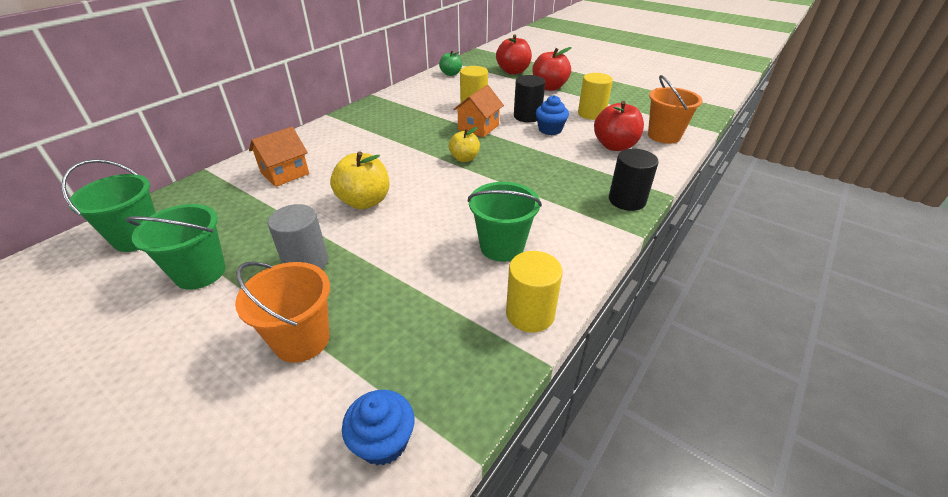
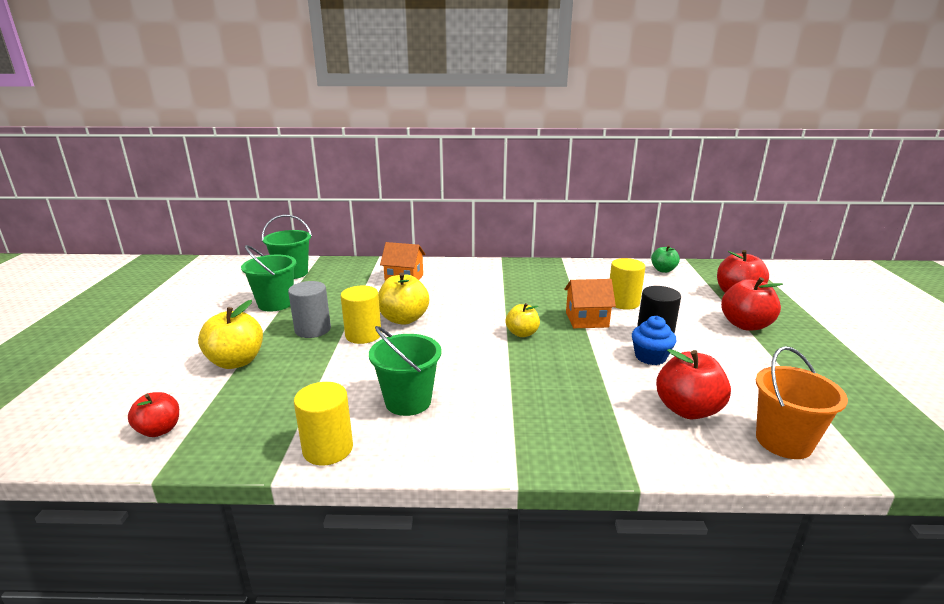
camera: 55 degrees right, 15 degrees down
orange bucket [235,262,330,363] -> yellow apple [198,300,263,369]
blue cupcake [342,390,415,466] -> red apple [128,392,179,437]
yellow cylinder [578,73,613,120] -> yellow cylinder moved to [341,286,381,344]
black cylinder [609,149,659,211] -> none

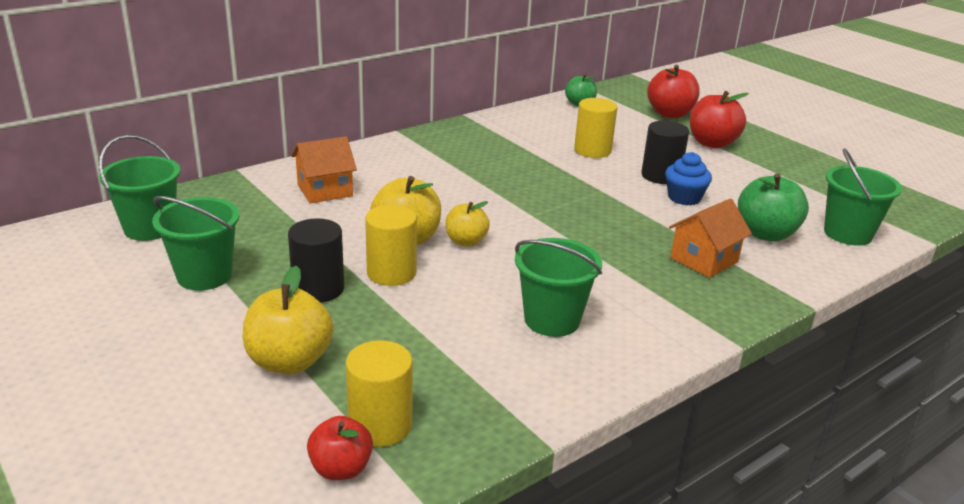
camera: 40 degrees left, 5 degrees up
grey cylinder [288,281,331,338] -> black cylinder [288,218,344,303]
yellow cylinder [294,382,353,465] -> yellow cylinder moved to [346,340,413,447]
yellow apple [506,303,540,337] -> yellow apple moved to [445,201,490,247]
orange house [564,279,616,328] -> orange house moved to [669,199,752,278]
red apple [656,349,731,419] -> green apple [738,173,809,241]
orange bucket [756,346,848,459] -> green bucket [824,148,902,246]

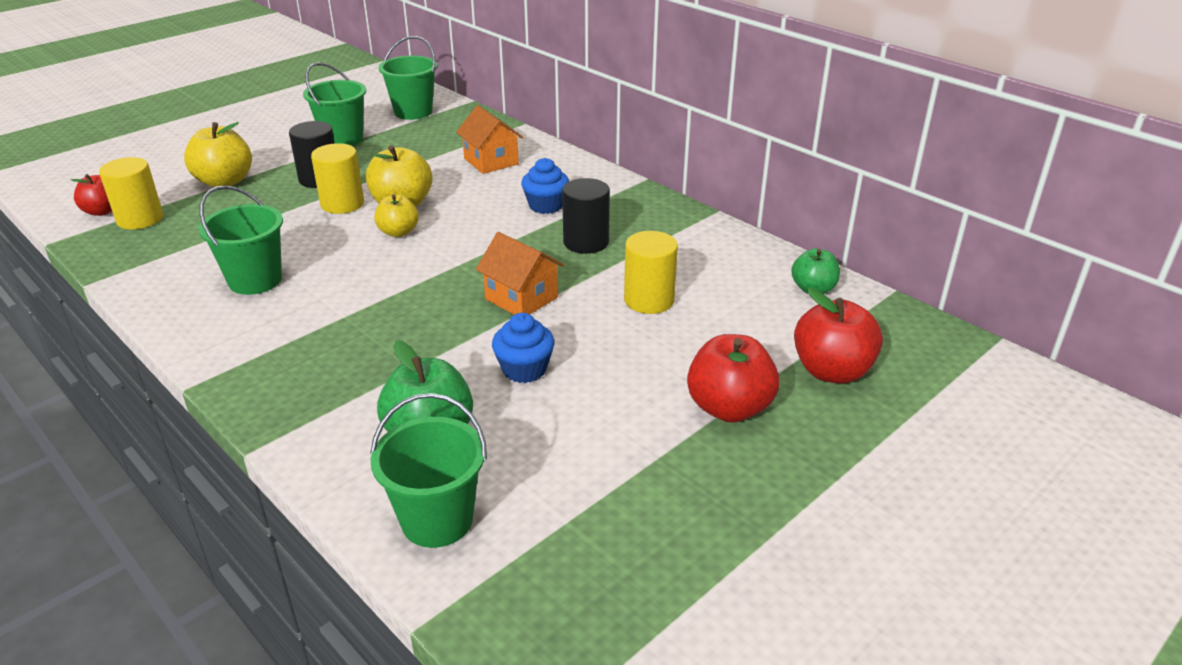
camera: 85 degrees right, 5 degrees up
black cylinder [641,121,689,184] -> black cylinder moved to [562,178,610,254]
orange house [669,199,752,278] -> orange house moved to [476,232,564,315]
none -> blue cupcake [521,158,569,214]

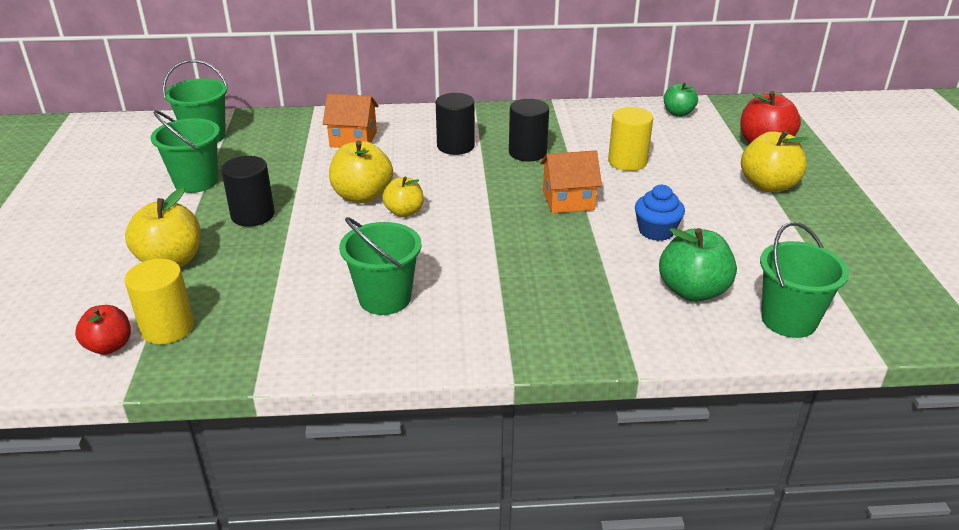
camera: 50 degrees left, 0 degrees up
yellow cylinder [311,143,364,214] -> none
blue cupcake [521,158,569,214] -> black cylinder [436,93,475,155]
red apple [687,334,780,423] -> yellow apple [741,130,809,192]

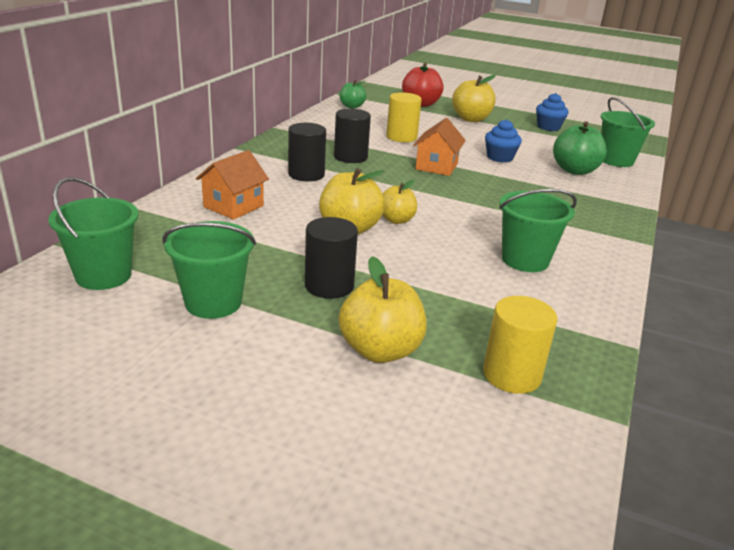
camera: 65 degrees left, 5 degrees down
red apple [75,305,131,355] -> none
none -> blue cupcake [536,93,569,131]

